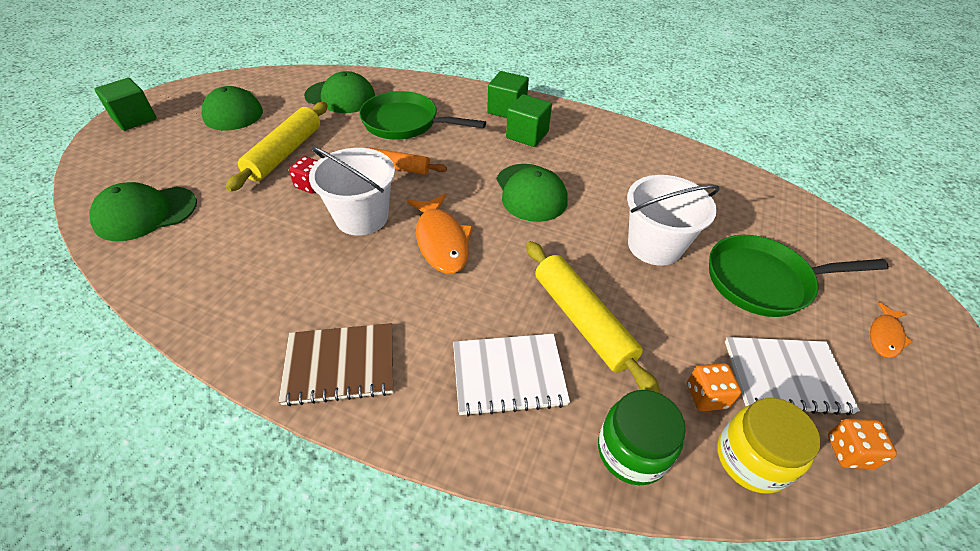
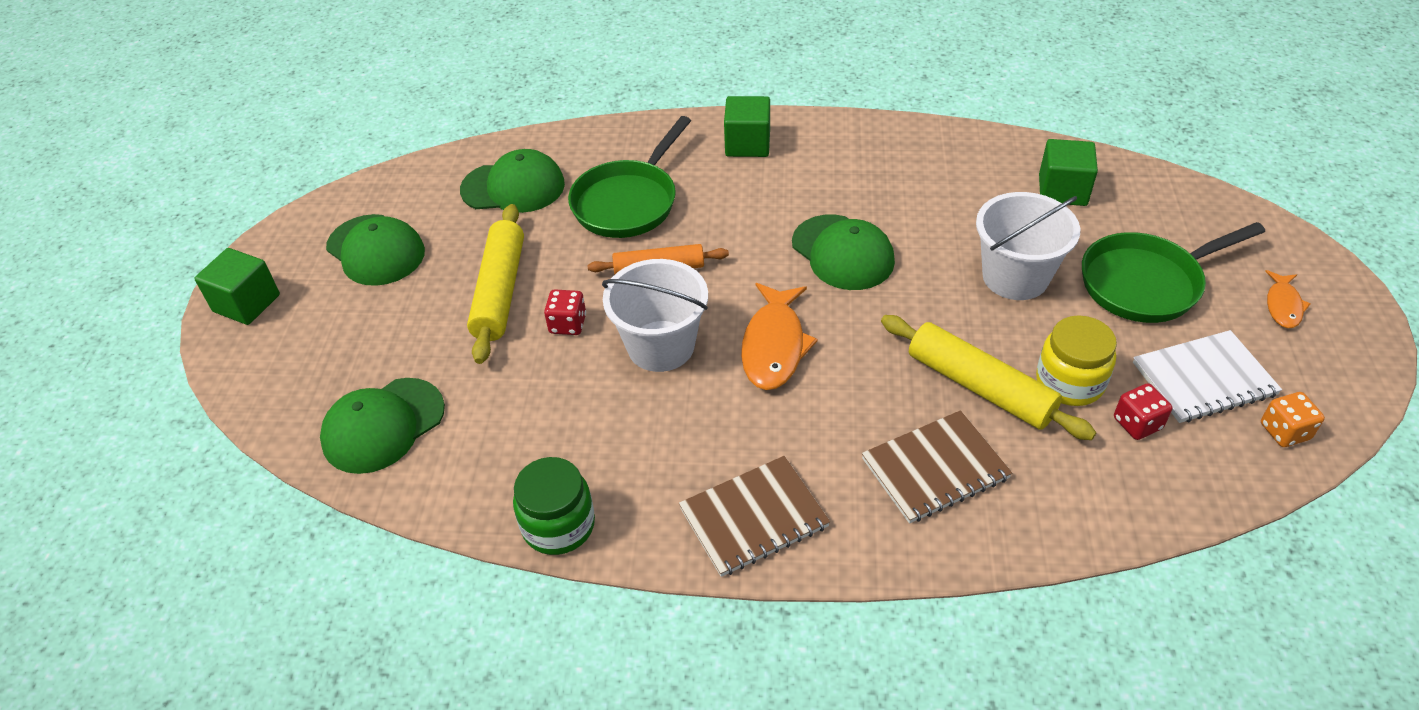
camera: 15 degrees left, 0 degrees up
green pan [359,91,486,140] -> green pan turned 60 degrees counterclockwise [568,116,691,238]
orange fish [407,194,473,274] -> orange fish turned 45 degrees clockwise [741,283,818,390]
white notebook [453,334,570,417] -> brown notebook [862,410,1012,523]
green cube [506,94,552,147] -> green cube moved to [1039,139,1098,206]
green jar [598,390,686,485] -> green jar moved to [513,457,595,555]
orange dice [687,363,742,411] -> red dice [1114,383,1173,440]
yellow jar [717,398,821,494] -> yellow jar moved to [1036,315,1117,406]

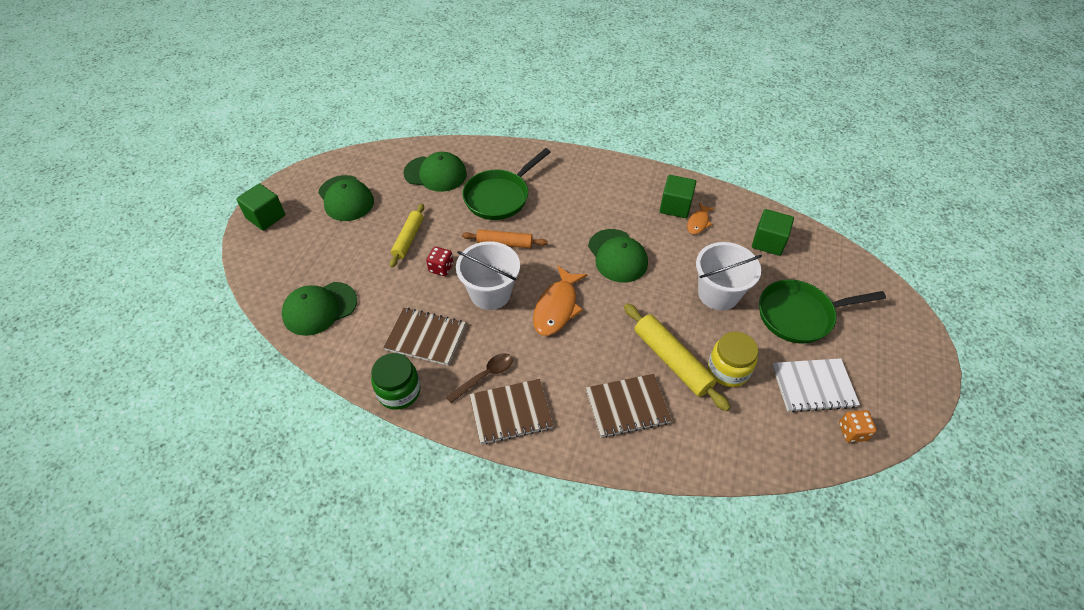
camera: 10 degrees right, 5 degrees up
yellow rolling pin [467,204,524,364] -> yellow rolling pin [390,204,424,268], size x0.66
green cube [724,96,770,157] -> green cube moved to [660,175,696,218]
red dice [1114,383,1173,440] -> none
orange fish [1265,270,1310,328] -> orange fish moved to [687,203,715,234]
none -> brown notebook [383,307,466,366]
none -> brown spoon [446,353,513,403]

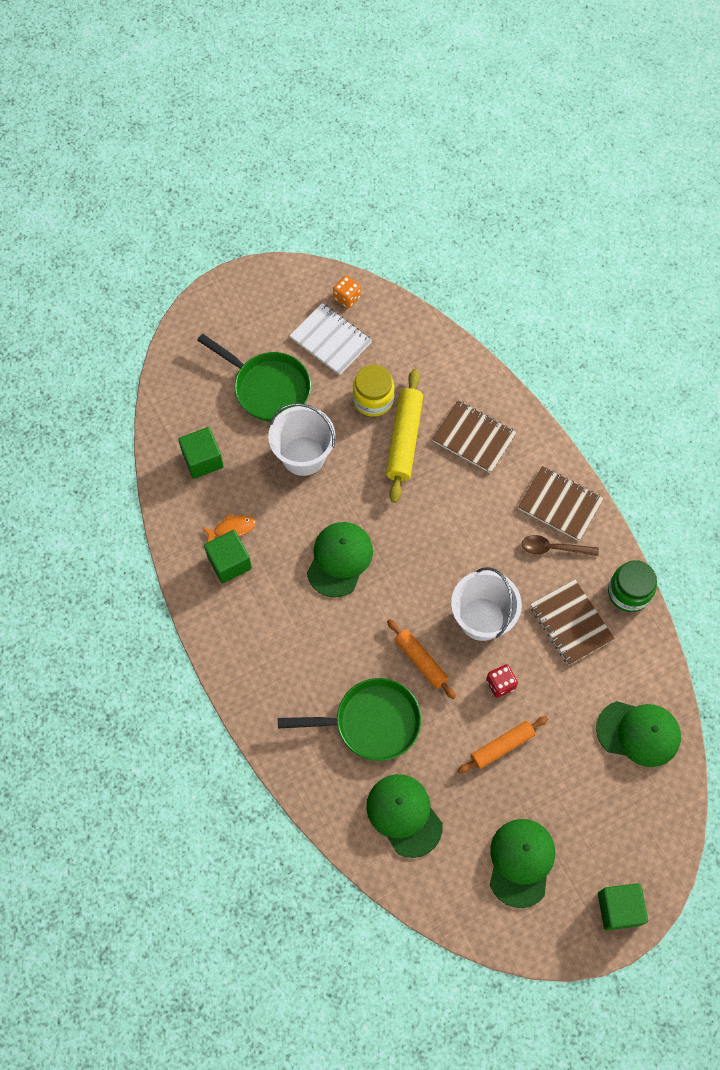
camera: 135 degrees left, 15 degrees up
yellow rolling pin [390,204,424,268] -> orange rolling pin [458,716,548,774]
orange fish [533,266,587,336] -> none

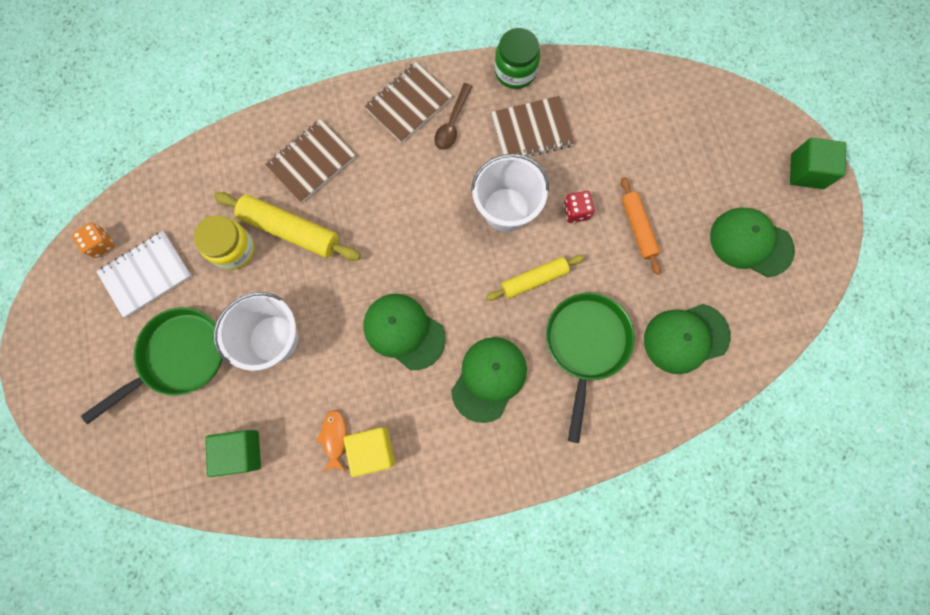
camera: 75 degrees left, 10 degrees up
green cube [204,530,252,583] -> yellow cube [344,427,395,477]
orange rolling pin [387,619,456,699] -> yellow rolling pin [486,255,585,301]
green cap [596,701,681,767] -> green cap moved to [451,337,527,423]

